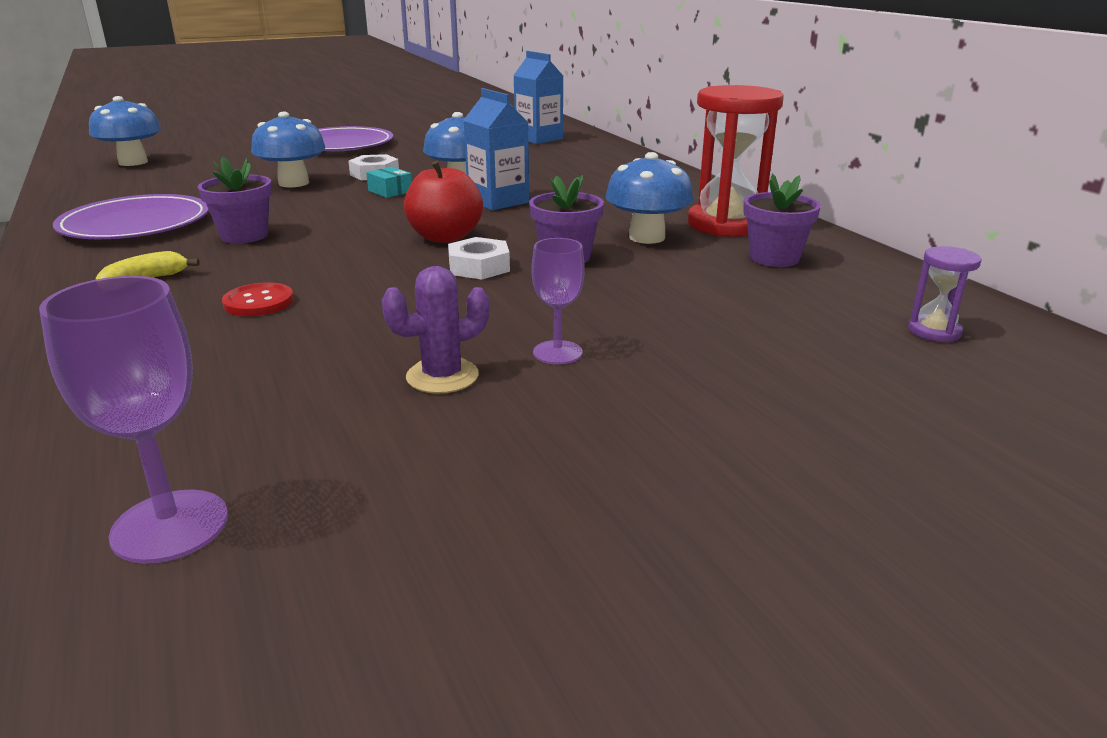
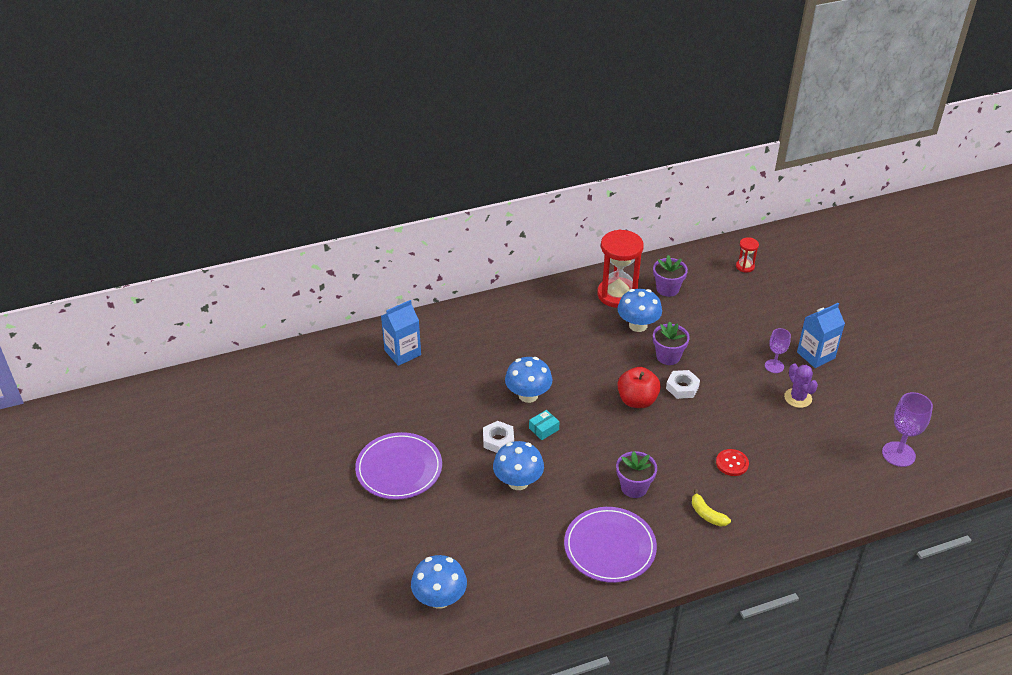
camera: 85 degrees left, 15 degrees up
blue carton [463,88,529,211] -> blue carton moved to [797,303,845,368]
purple hourglass [908,246,981,342] -> red hourglass [736,237,759,273]

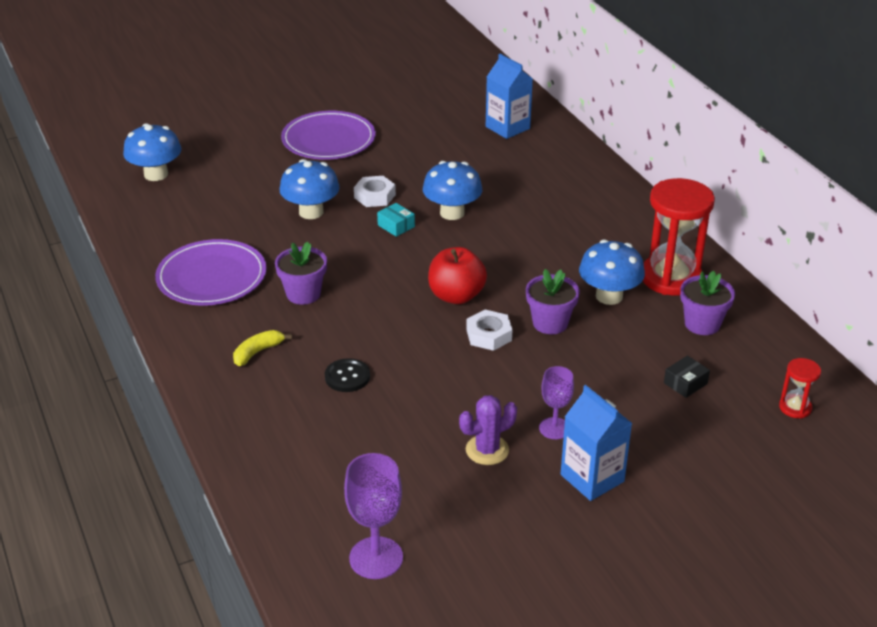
camera: 85 degrees right, 5 degrees down
red button [716,449,749,476] -> black button [325,358,370,392]
none -> black box [664,356,710,398]

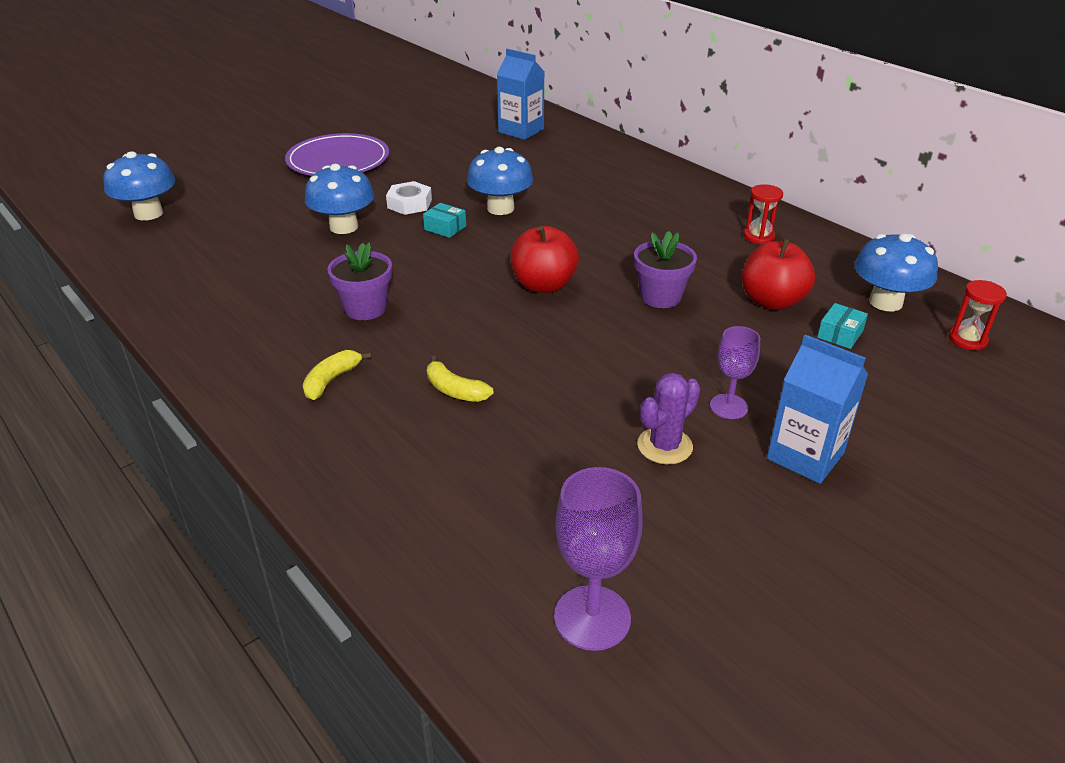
camera: 15 degrees left, 0 degrees up
purple plate [155,239,267,306] -> none
black button [325,358,370,392] -> yellow banana [427,356,494,402]
white nut [466,310,512,351] -> none
blue mushroom [579,239,645,305] -> blue mushroom moved to [854,233,938,311]
red hourglass [643,178,715,295] -> red hourglass [744,184,783,244], size x0.47
black box [664,356,710,398] -> turquoise box [817,303,868,349]
purple flower pot [680,271,735,335] -> none
none -> red apple [742,238,815,310]

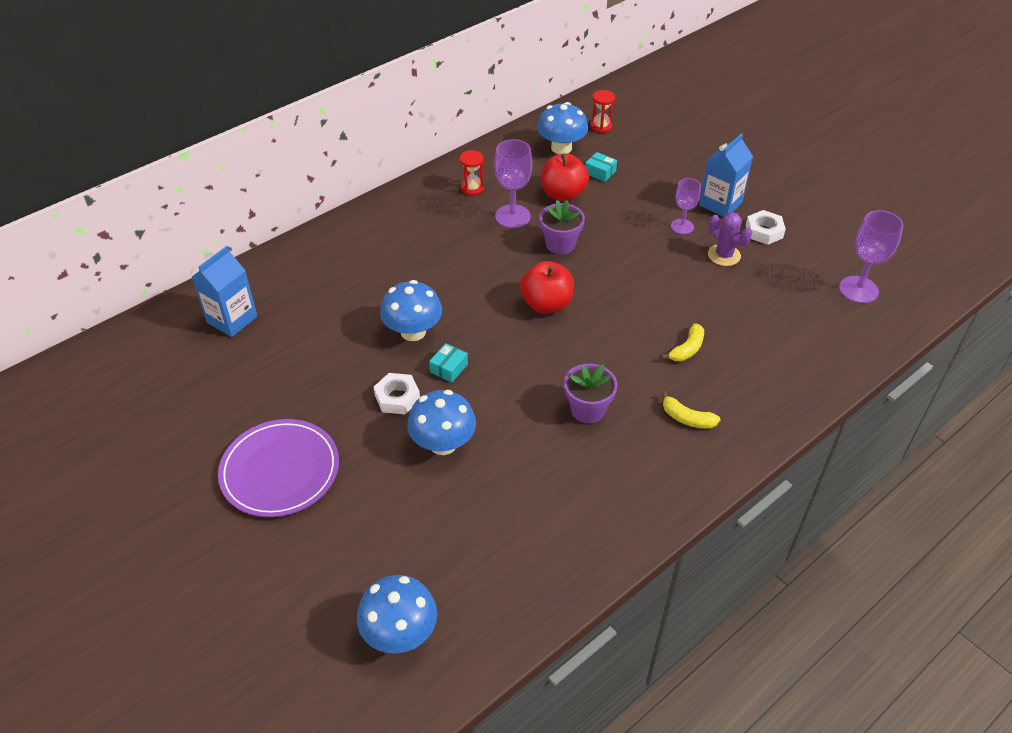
camera: 90 degrees left, 10 degrees up
none -> purple goblet [494,139,532,228]
none -> white nut [746,210,786,245]

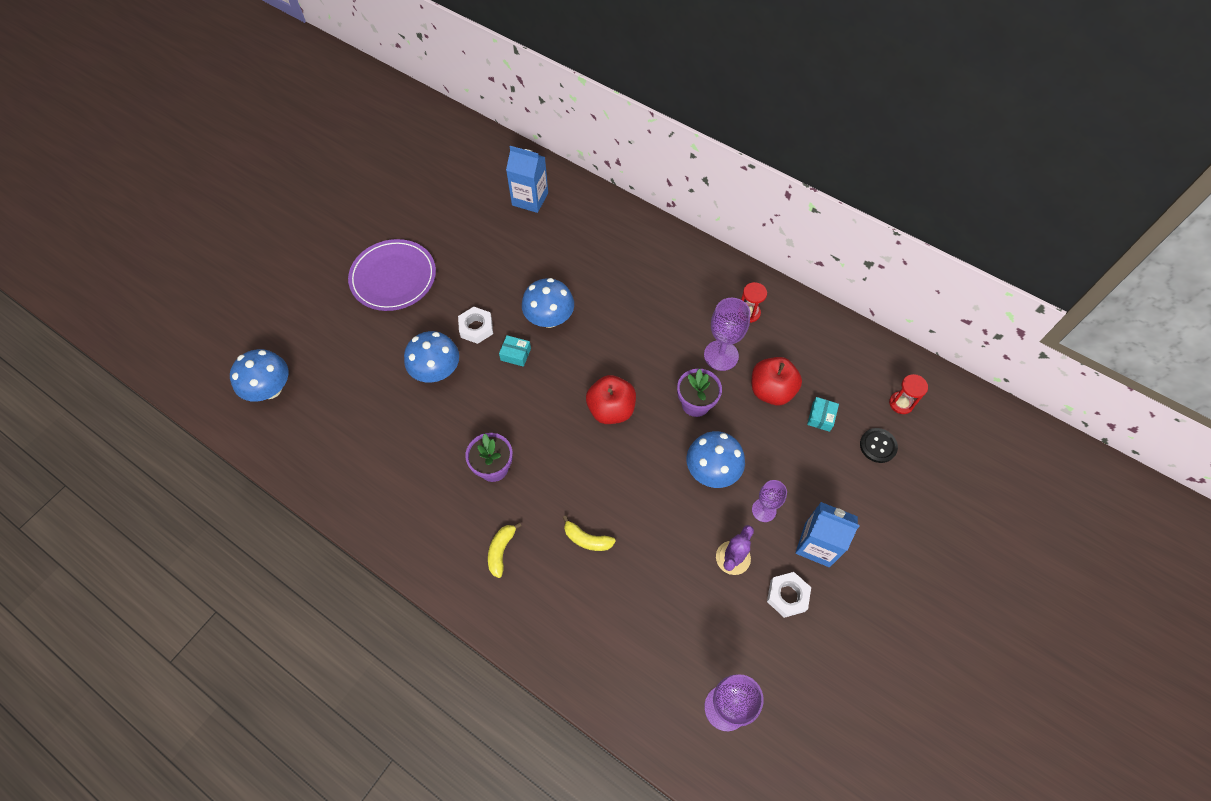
camera: 75 degrees right, 15 degrees up
blue mushroom [537,102,588,154] -> blue mushroom moved to [686,431,745,488]
none -> black button [860,428,898,463]

